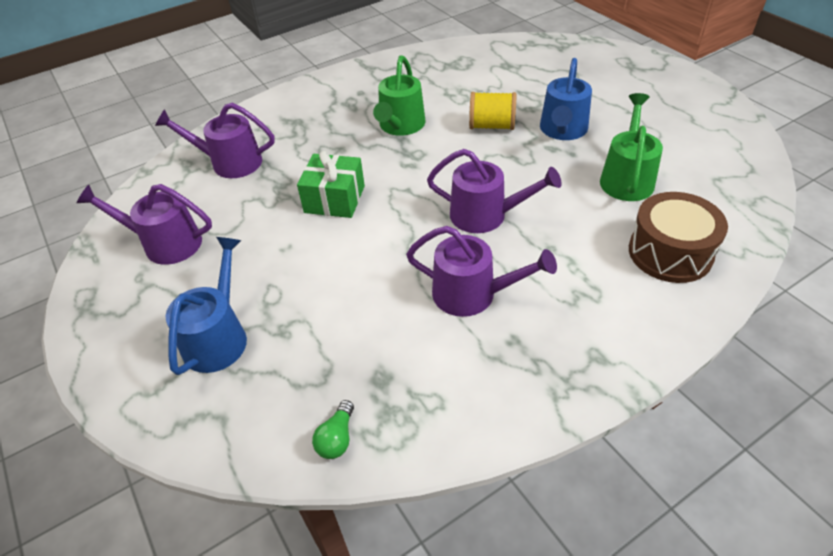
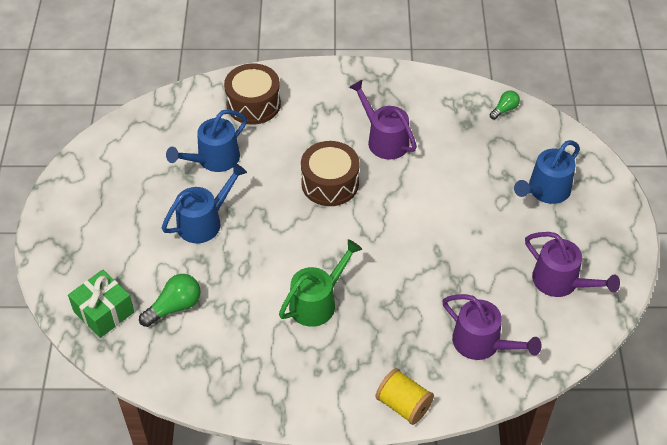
camera: 150 degrees left, 5 degrees up
green gift [297,151,365,218] -> green gift moved to [68,270,134,338]
purple watering can [427,149,562,233] -> brown drum [301,141,360,206]
yellow spool [469,92,516,130] -> yellow spool moved to [376,368,434,425]
green watering can [600,93,663,201] -> blue watering can [166,110,247,172]
none -> green light bulb [139,274,200,327]

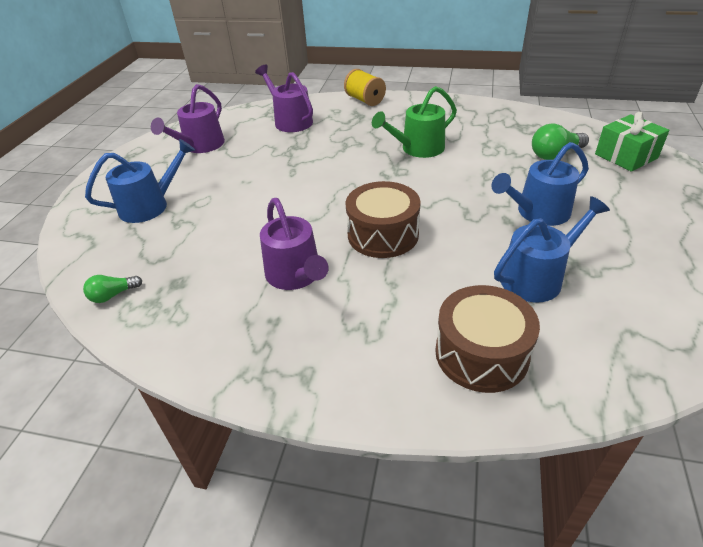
camera: 165 degrees left, 10 degrees down
purple watering can [525,232,620,297] -> purple watering can turned 120 degrees counterclockwise [151,84,225,153]

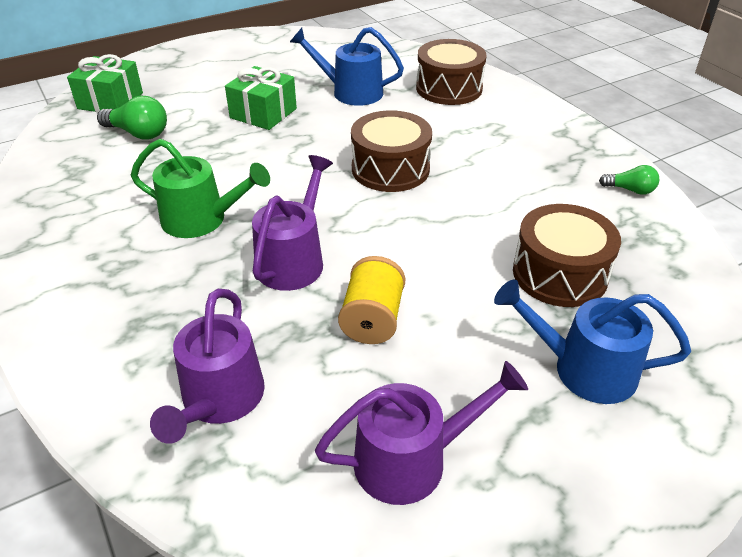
camera: 135 degrees left, 0 degrees up
green light bulb [83,275,142,303] -> green light bulb moved to [599,165,660,195]
purple watering can [260,198,329,290] -> purple watering can moved to [252,155,333,291]
yellow spool [344,69,386,106] -> yellow spool moved to [338,256,405,344]
blue watering can [491,142,589,226] -> green gift [225,66,297,130]
none -> brown drum [513,204,621,307]

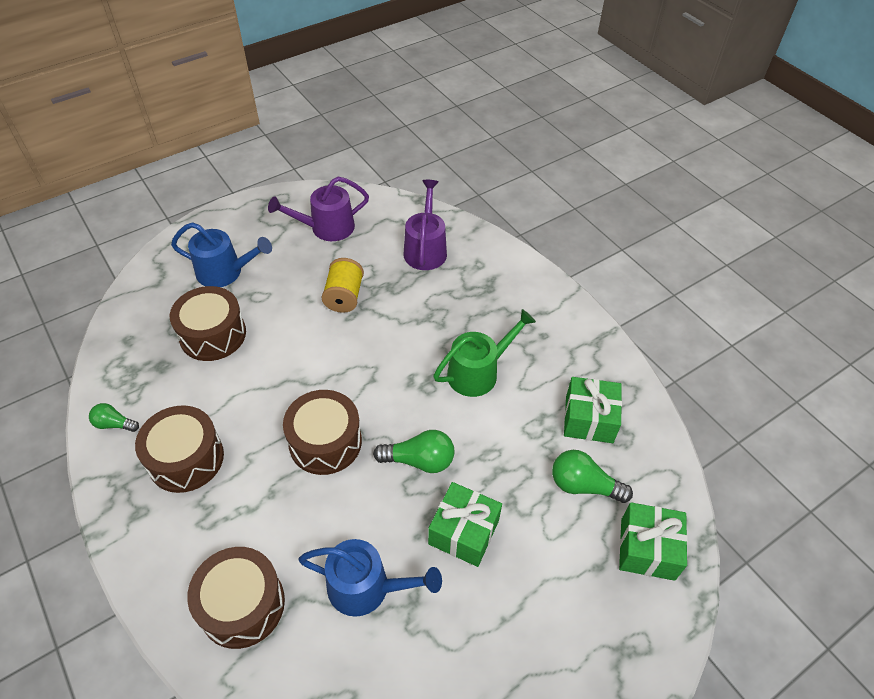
camera: 175 degrees right, 10 degrees up
green watering can [131,139,270,238] -> green watering can turned 135 degrees clockwise [433,309,536,397]
purple watering can [252,155,333,291] -> none
none -> brown drum [135,405,224,493]
none -> green light bulb [373,430,454,473]
none -> green gift [564,377,622,443]

